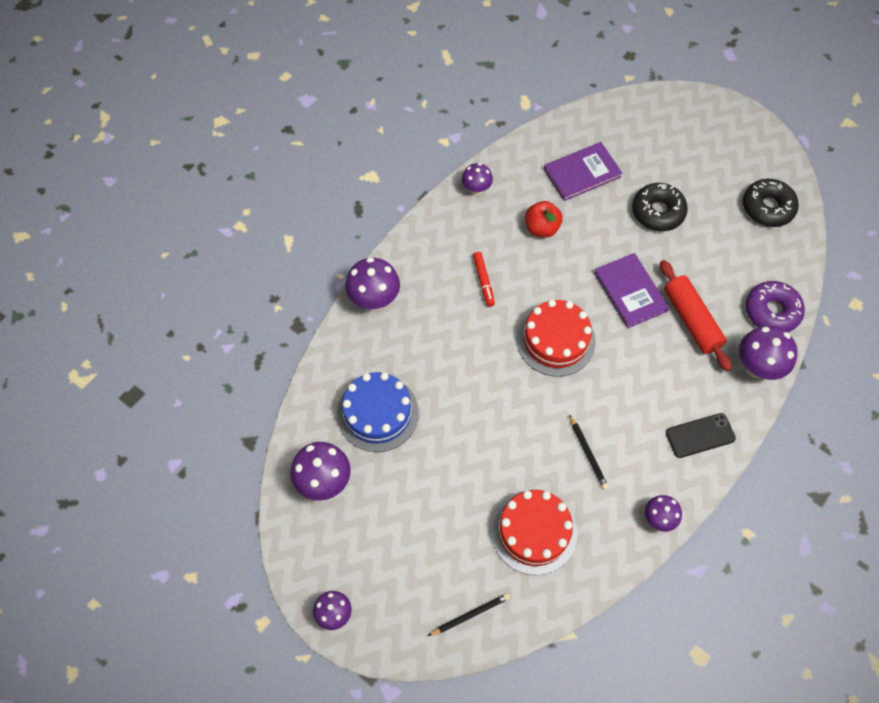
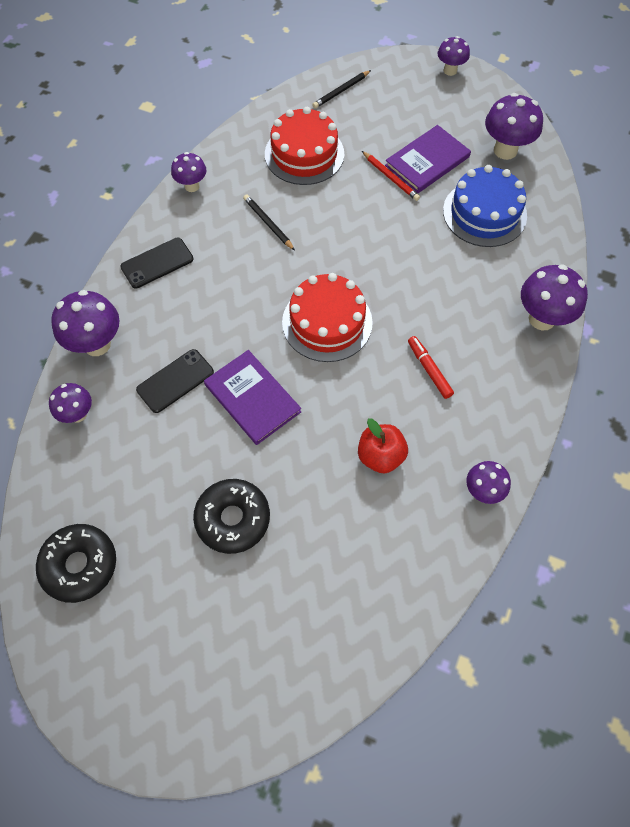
camera: 165 degrees right, 0 degrees up
purple book [544,142,622,201] -> purple book moved to [385,125,471,193]
red rolling pin [660,260,732,372] -> black phone [136,349,214,413]
purple donut [746,281,805,332] -> purple mushroom [49,383,92,423]
none -> red pencil [362,151,420,201]

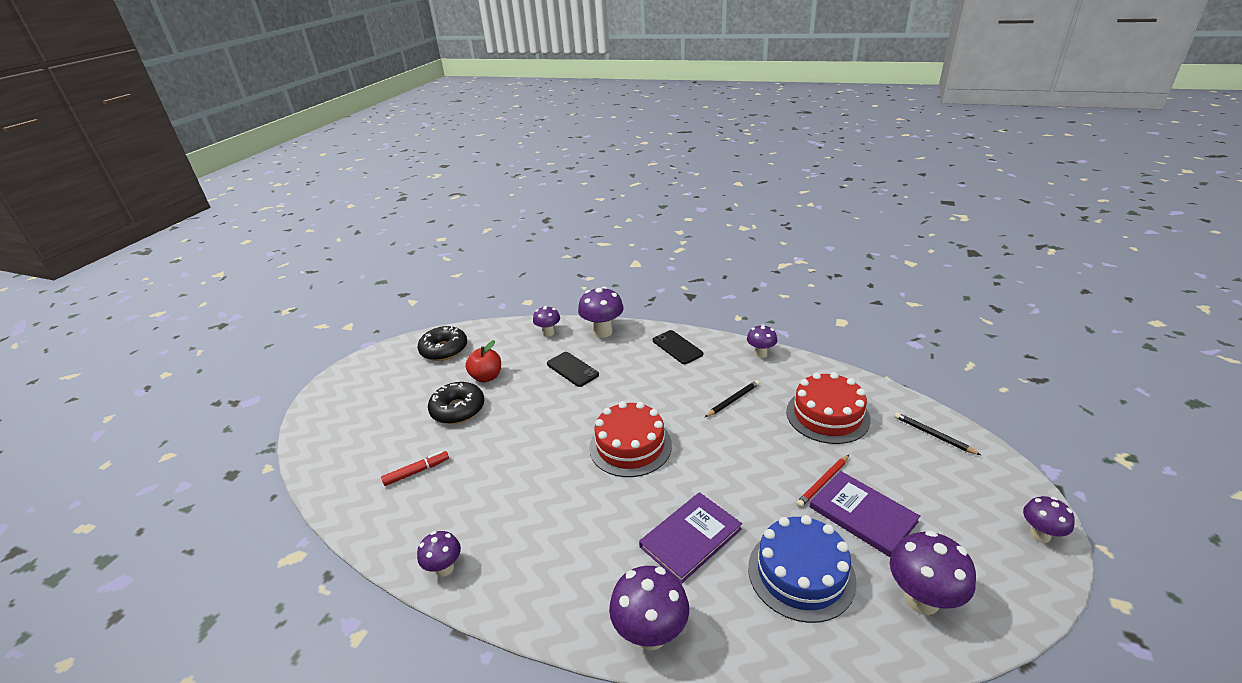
camera: 90 degrees right, 30 degrees down
purple book [204,350,301,445] -> purple book moved to [639,492,742,584]
red apple [358,418,408,474] -> red apple moved to [465,340,501,382]
red marker [408,336,454,399] -> red marker moved to [381,451,449,486]

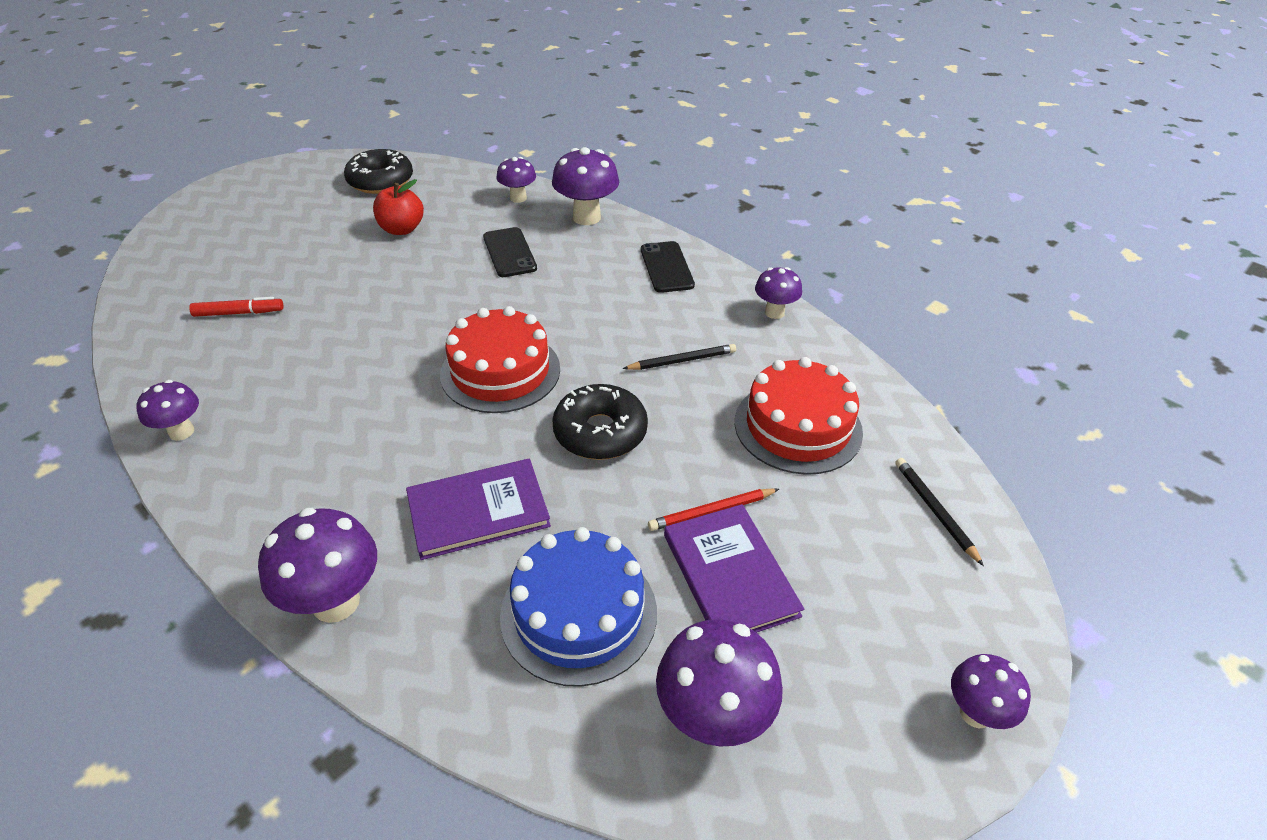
camera: 20 degrees right, 10 degrees up
black donut [428,382,484,424] -> black donut moved to [552,384,648,460]

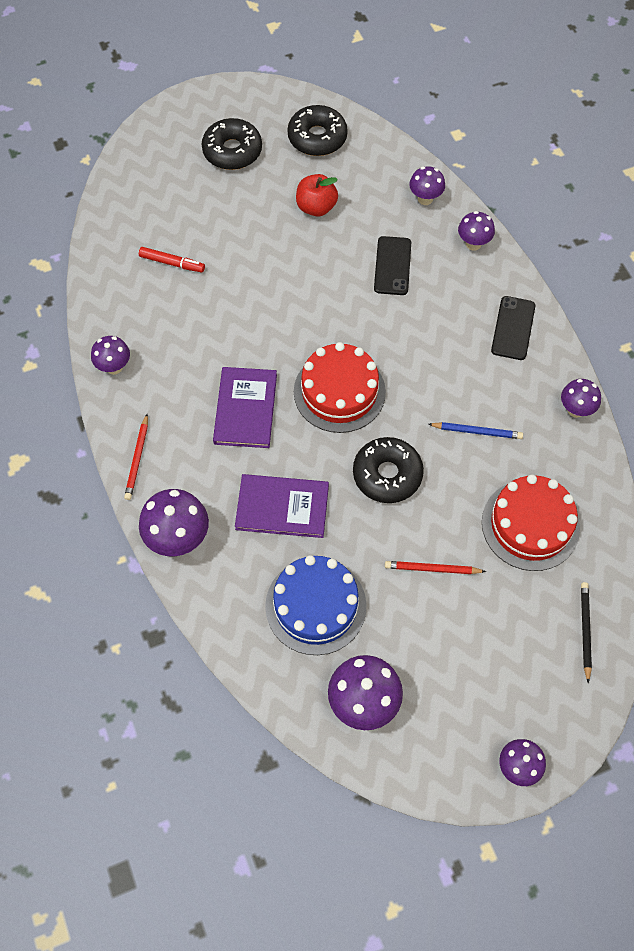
camera: 25 degrees right, 20 degrees up
purple mushroom [552,147,619,225] -> purple mushroom [458,211,495,251], size x0.61
black pencil [622,344,736,370] -> blue pencil [428,422,523,439]
purple book [664,504,804,633] -> purple book moved to [213,367,277,448]
none -> red pencil [124,414,148,500]
none -> black donut [202,118,262,170]

